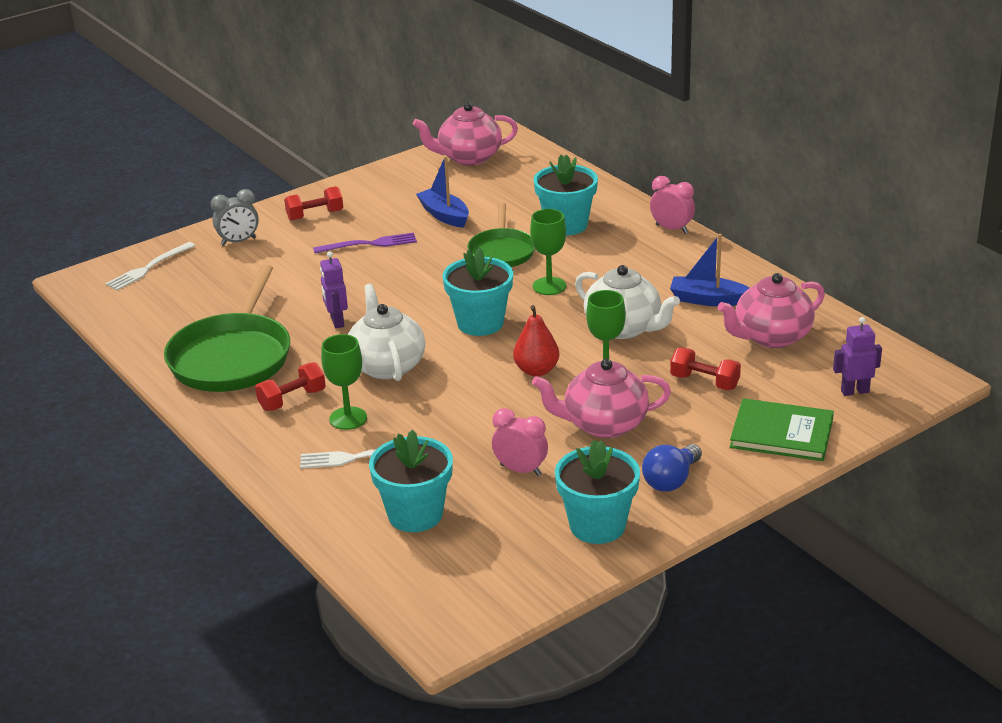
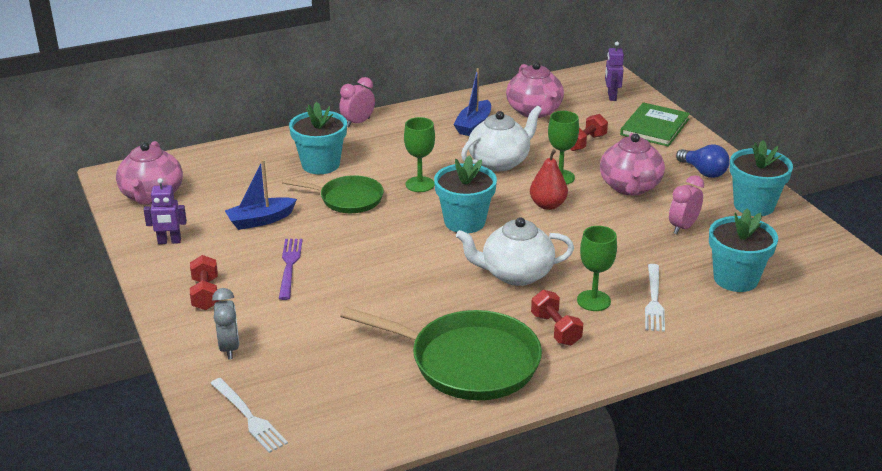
camera: 80 degrees left, 0 degrees up
purple robot [320,251,348,328] -> purple robot moved to [144,178,187,244]

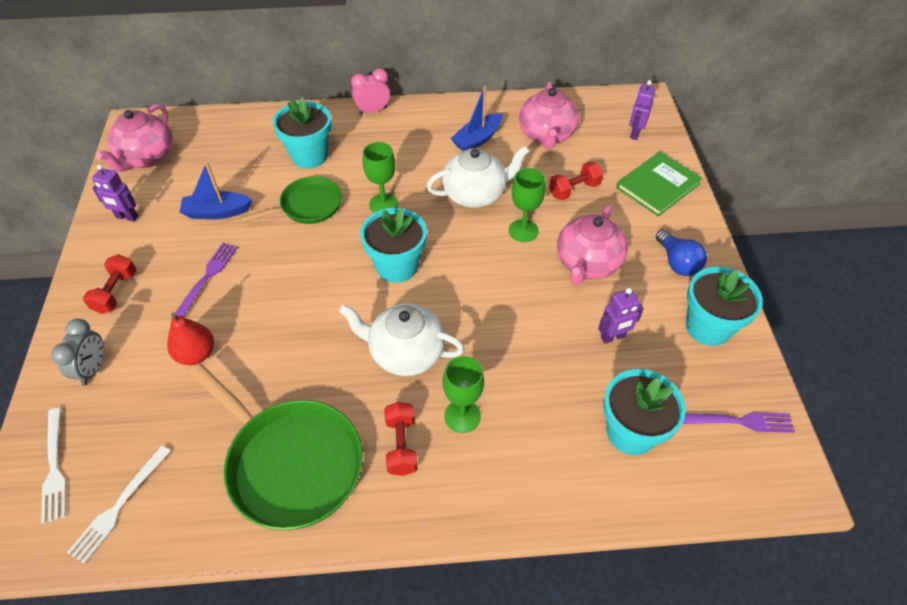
camera: 20 degrees right, 20 degrees up
green pan [282,175,384,213] -> green pan turned 60 degrees counterclockwise [240,176,342,224]
red pear [530,149,568,210] -> red pear moved to [167,313,214,365]
white fork [645,264,665,332] -> white fork moved to [67,445,171,564]
pink clock [669,175,704,234] -> purple robot [598,288,644,344]
none -> purple fork [682,412,795,433]

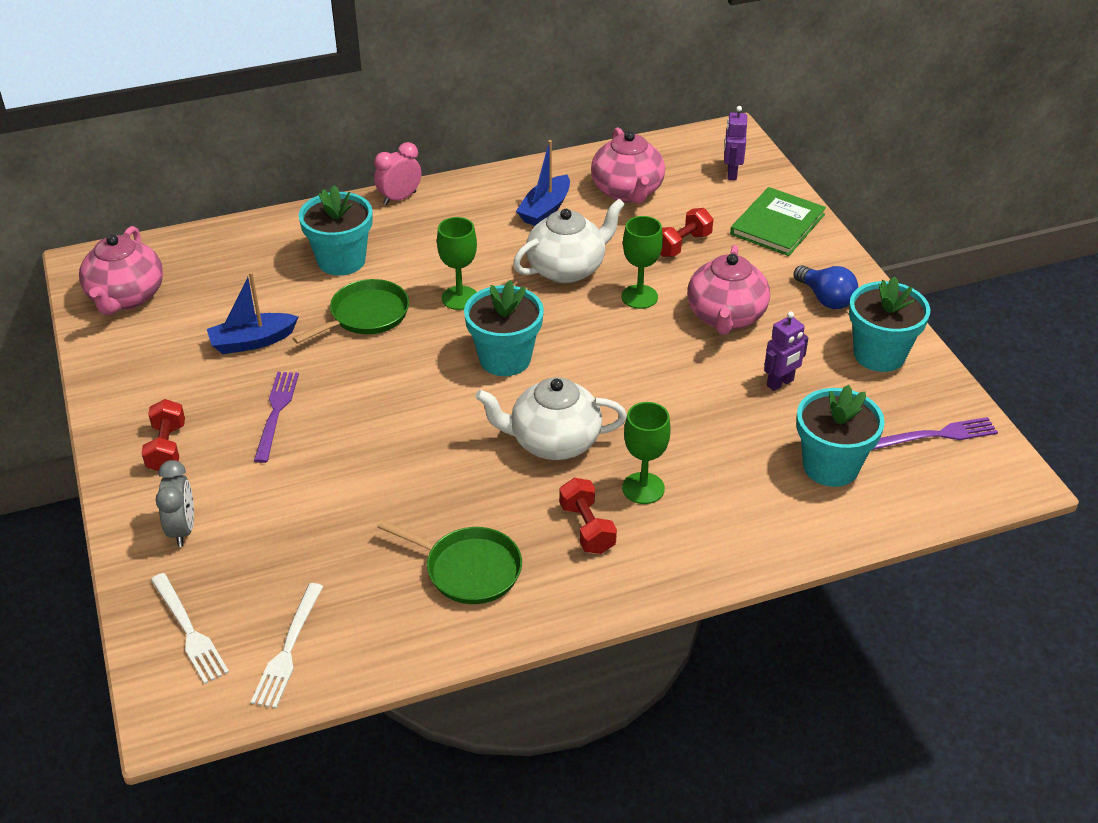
camera: 15 degrees left, 10 degrees down
purple robot [92,164,138,222] -> none
red pear [167,313,214,365] -> none
green pan [189,363,363,530] -> green pan [377,520,522,604], size x0.60

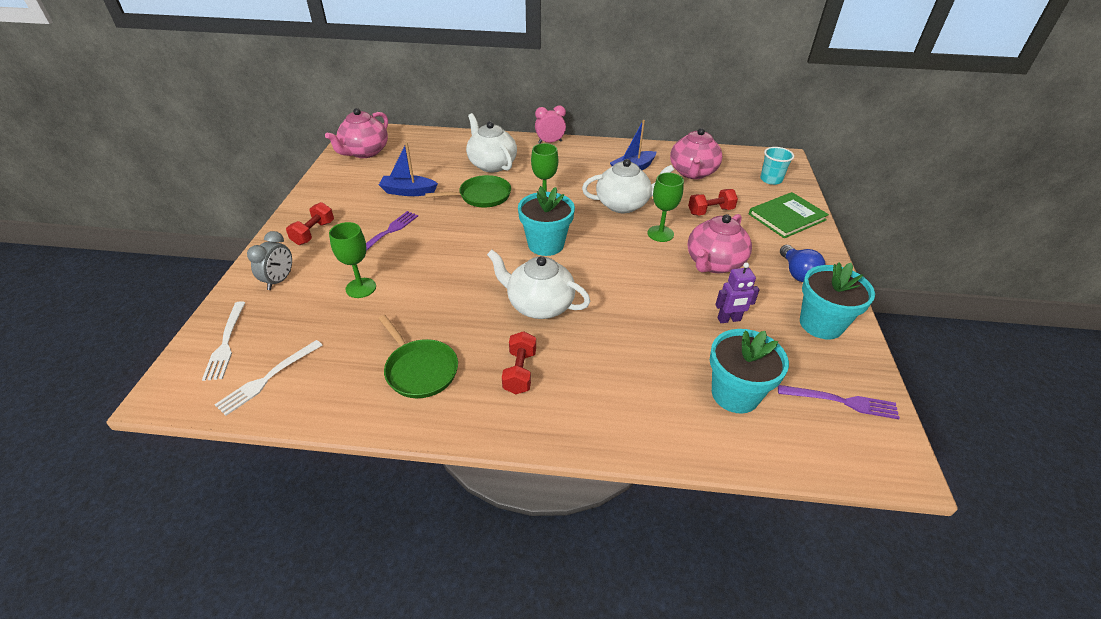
camera: 25 degrees right, 0 degrees up
turquoise flower pot [299,185,373,276] -> white teapot [466,113,517,173]
green goblet [622,402,671,504] -> green goblet moved to [329,222,376,298]
purple robot [724,106,747,180] -> turquoise cup [760,147,794,185]

